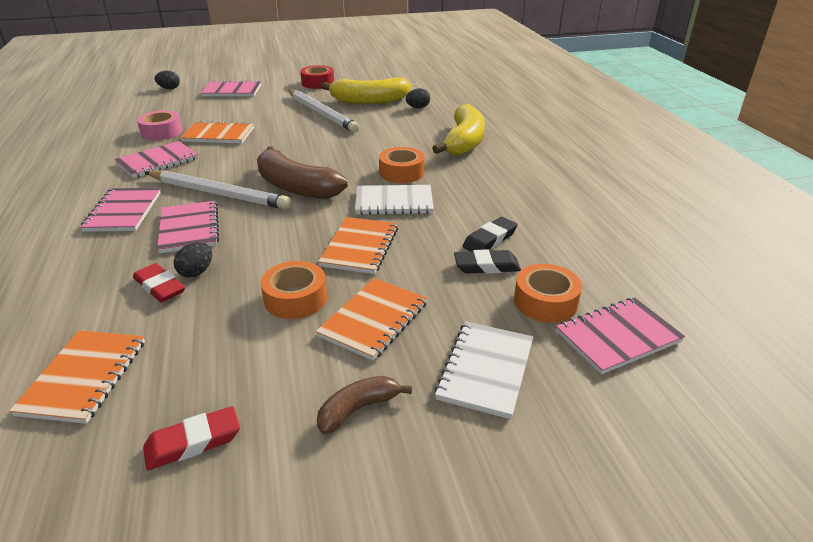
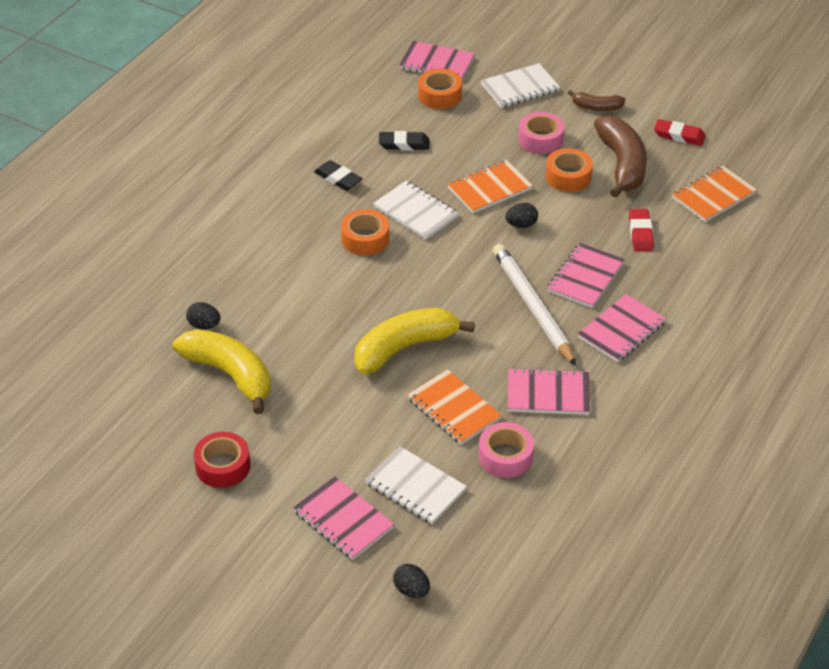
camera: 135 degrees left, 10 degrees up
black egg [174,242,212,278] -> black egg moved to [505,203,538,228]
brown banana [257,146,348,199] -> brown banana moved to [594,116,647,198]
white pencil [288,89,360,133] -> none
orange notebook [316,278,427,361] -> pink tape [518,112,564,154]
yellow banana [432,104,485,156] -> yellow banana moved to [354,308,475,374]
black eraser [454,249,521,274] -> black eraser moved to [314,160,363,191]
none -> white notebook [365,446,467,524]

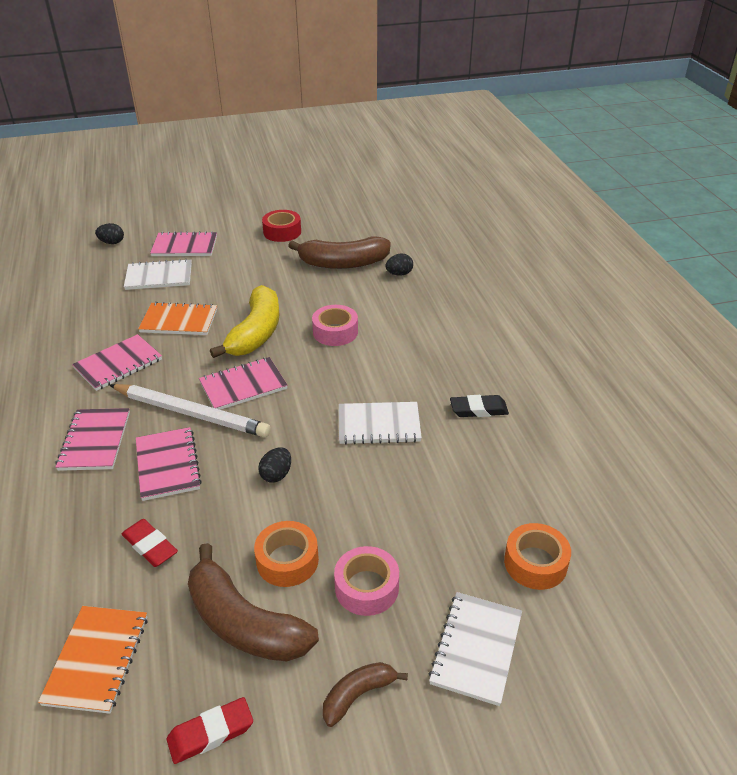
camera: 135 degrees right, 5 degrees down
yellow banana [173,329,271,414] -> brown banana [288,236,391,269]
orange tape [341,209,389,256] -> none
black eraser [379,131,429,150] -> none
pink notebook [399,41,475,79] -> pink notebook moved to [199,357,288,410]
orange notebook [448,160,533,213] -> none
pink tape [479,422,534,478] -> pink tape moved to [312,305,358,346]

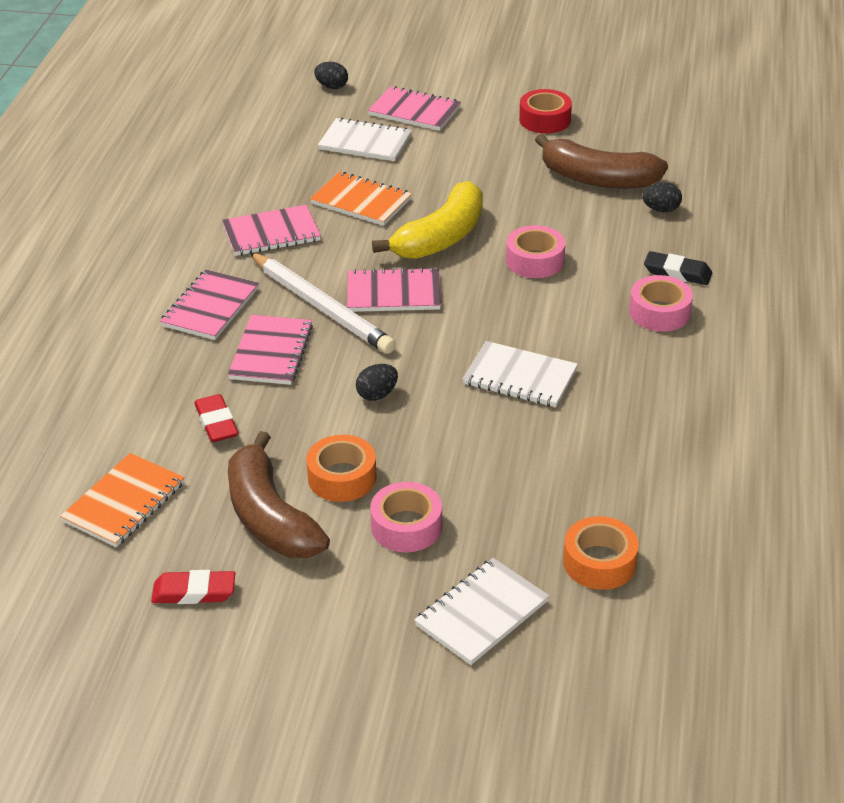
camera: 25 degrees right, 0 degrees up
brown banana [323,662,408,727] -> none
black eraser [450,395,509,417] -> black eraser moved to [644,251,712,285]
none -> pink tape [629,275,693,332]

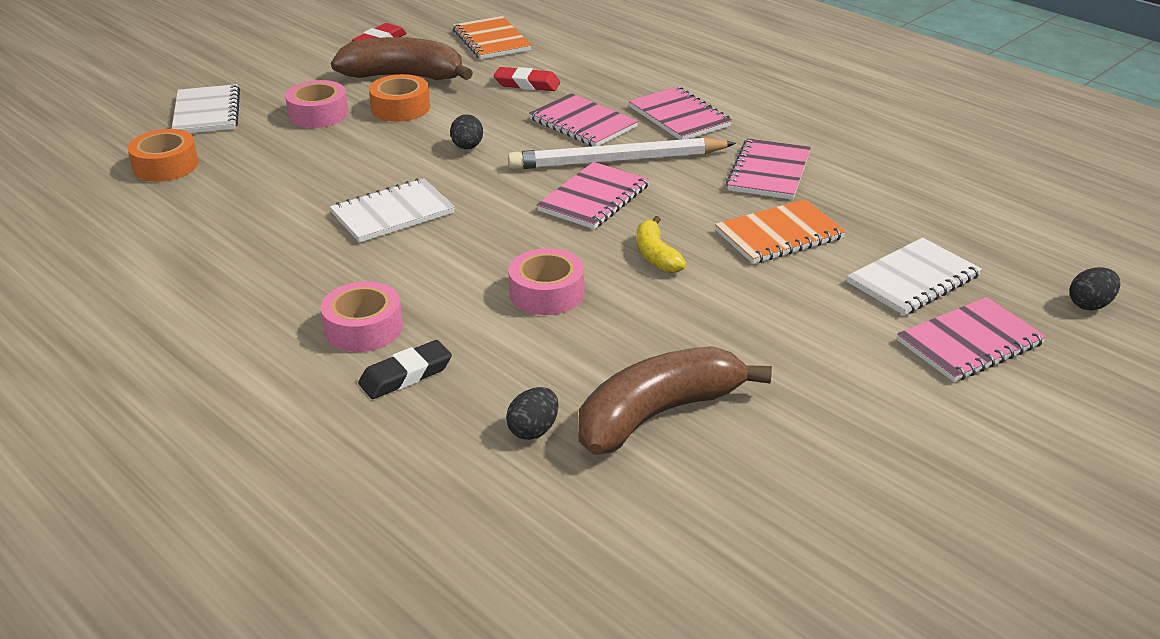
camera: 125 degrees right, 5 degrees down
yellow banana [372,181,483,259] -> yellow banana [637,216,686,273], size x0.52
red tape [519,89,572,133] -> none

